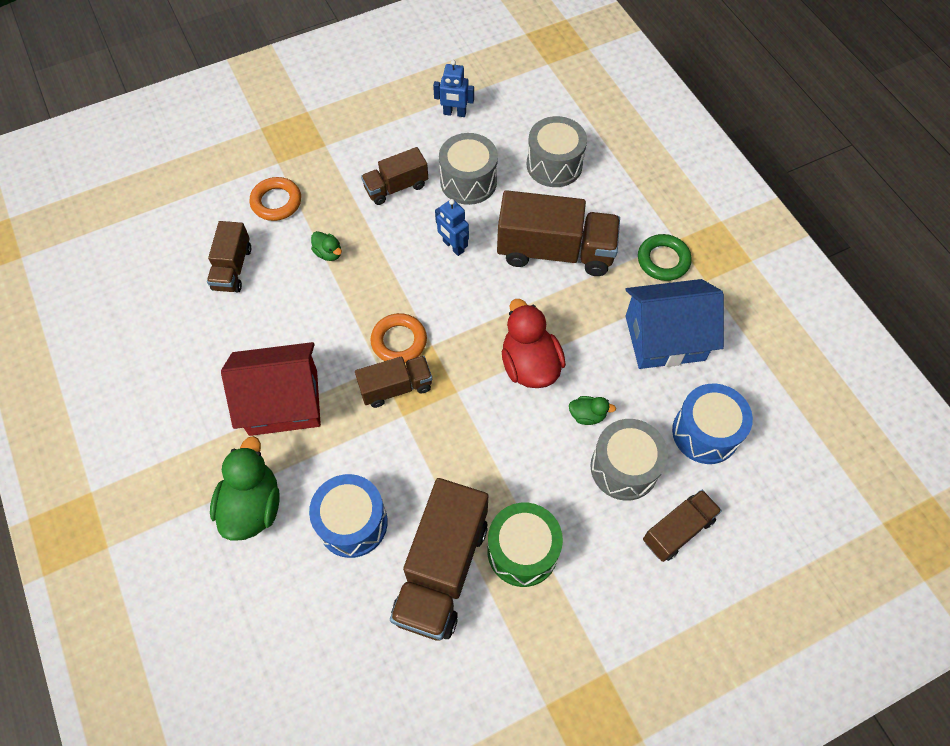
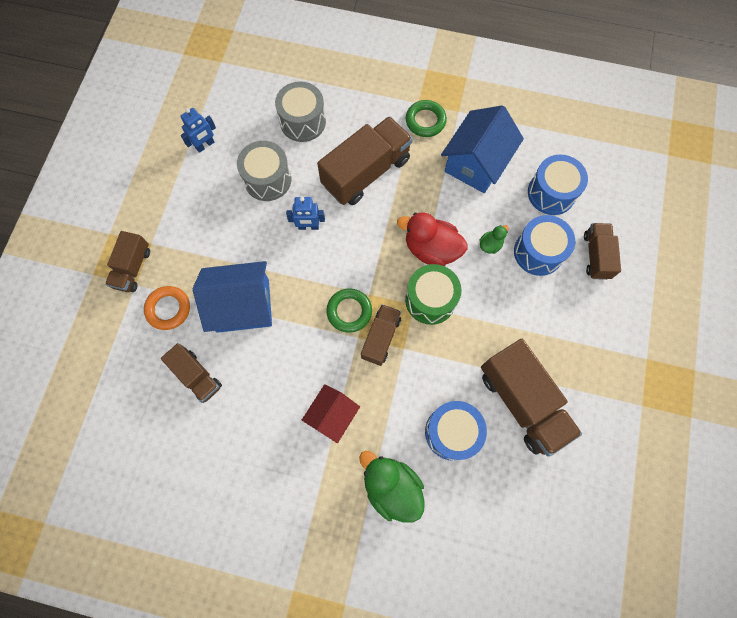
camera: 50 degrees left, 10 degrees up
red house [221,342,321,436] -> red house [302,384,360,443], size x0.62
green duck [311,231,342,261] -> blue house [193,261,272,333]
brown truck [361,147,428,205] -> brown truck moved to [105,231,150,292]
orange ring [371,313,427,363] -> green ring [326,288,372,333]
green drum [487,503,563,587] -> green drum moved to [405,264,462,325]
grey drum [590,419,668,501] -> blue drum [514,215,575,276]

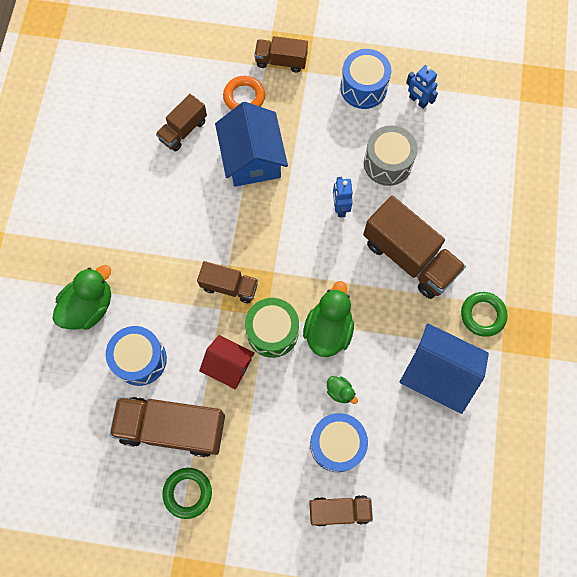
camera: 85 degrees right, 0 degrees up
grey drum [275,81,326,142] -> none
red house [302,384,360,443] -> red house moved to [199,335,255,389]
green ring [326,288,372,333] -> green ring moved to [162,468,212,519]
red duck [397,212,467,266] -> green duck [303,281,354,357]
brown truck [481,339,582,456] -> brown truck turned 45 degrees clockwise [109,397,225,457]
blue drum [528,155,588,215] -> blue drum moved to [340,49,391,109]

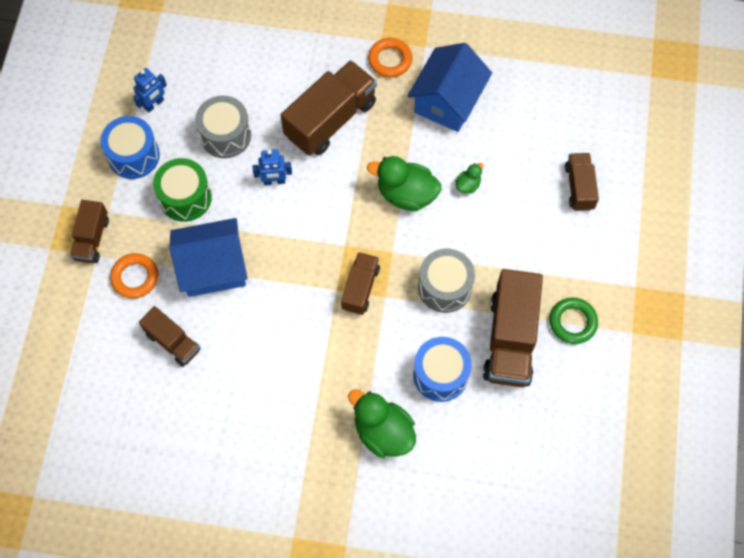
camera: 90 degrees left, 5 degrees down
red house [199,335,255,389] -> grey drum [418,249,475,313]
green drum [245,298,299,358] -> green drum moved to [153,158,212,222]
blue drum [310,413,368,472] -> none
green ring [461,292,508,337] -> orange ring [368,38,412,77]

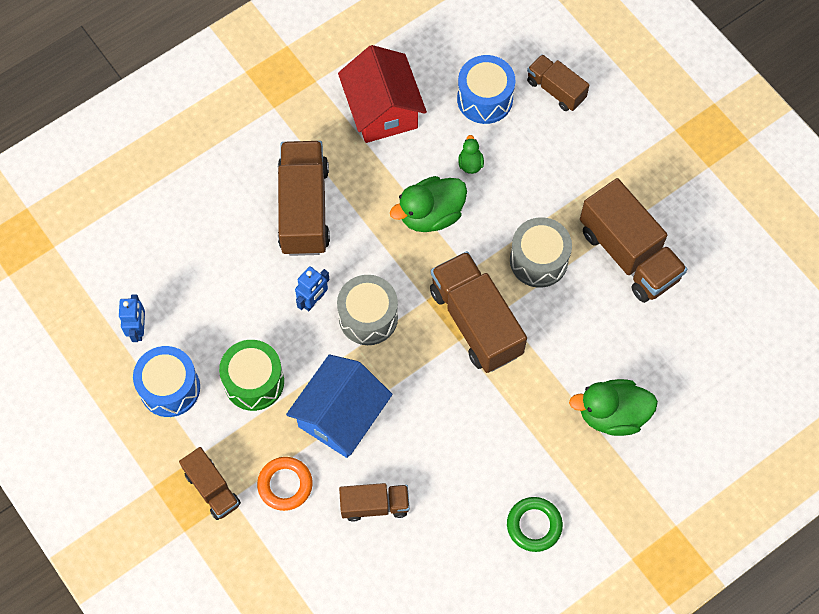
camera: 45 degrees left, 0 degrees up
grey drum [195,96,251,158] -> grey drum moved to [337,275,398,345]
brown truck [341,252,380,315] -> brown truck [430,251,527,373], size x1.77
orange ring [368,38,412,77] -> none
blue house [408,43,492,132] -> red house [338,45,427,143]
blue drum [413,337,472,402] -> blue drum moved to [457,55,515,124]
green ring [549,298,598,344] -> green ring moved to [507,497,563,552]

